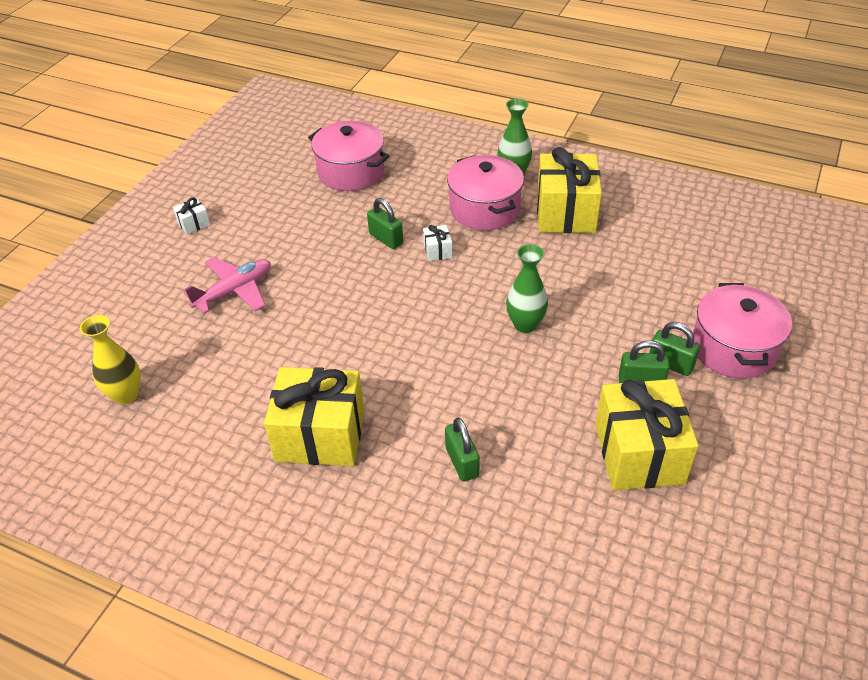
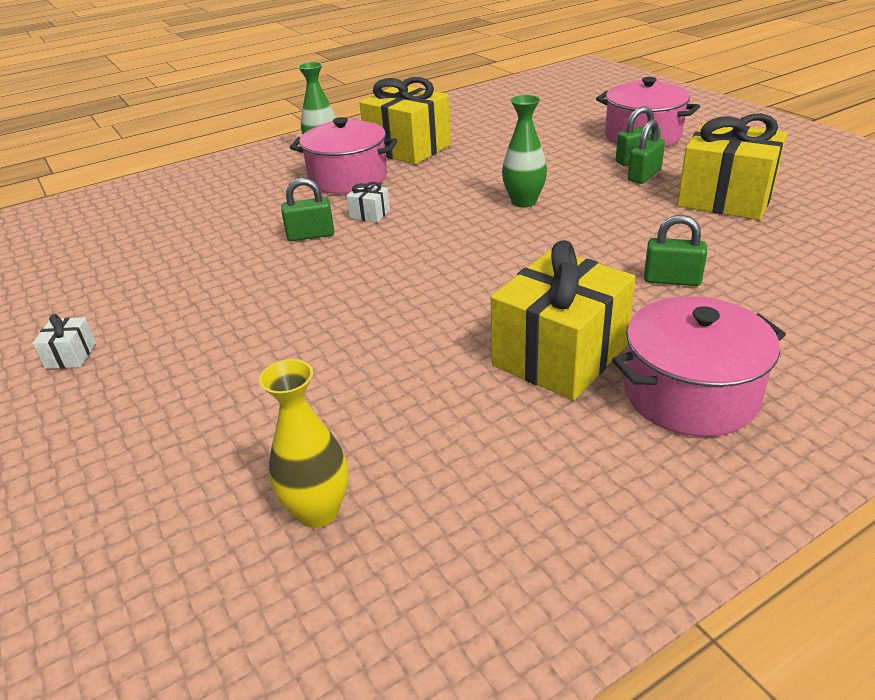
camera: 55 degrees left, 10 degrees down
pink plane [184,257,271,314] -> none
pink pot [308,121,390,191] -> pink pot moved to [612,296,786,437]

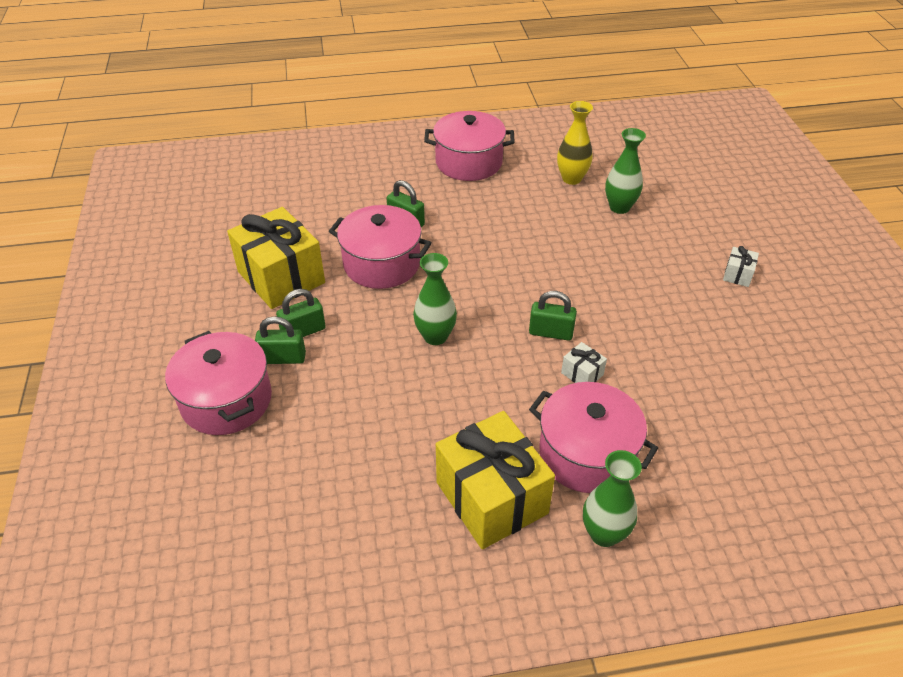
camera: 160 degrees left, 10 degrees up
white gift [32,314,96,369] -> white gift moved to [723,246,759,287]
yellow vase [259,359,349,528] -> yellow vase moved to [557,101,593,185]
green padlock [281,178,334,241] -> green padlock moved to [529,291,577,341]
yellow gift [491,240,636,400] -> none
none -> pink pot [329,205,432,289]
none -> green vase [605,128,646,214]

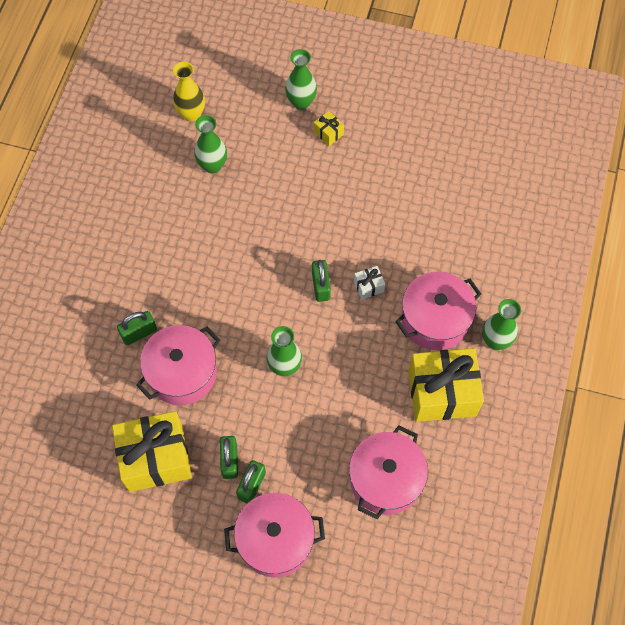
camera: 65 degrees left, 20 degrees up
pink pot [424,111,515,181] -> pink pot moved to [349,425,428,519]
green padlock [529,291,577,341] -> green padlock turned 45 degrees counterclockwise [312,260,331,302]
yellow vase [557,101,593,185] -> yellow vase moved to [173,61,205,122]
white gift [723,246,759,287] -> yellow gift [314,111,344,146]
none -> green vase [285,49,317,110]

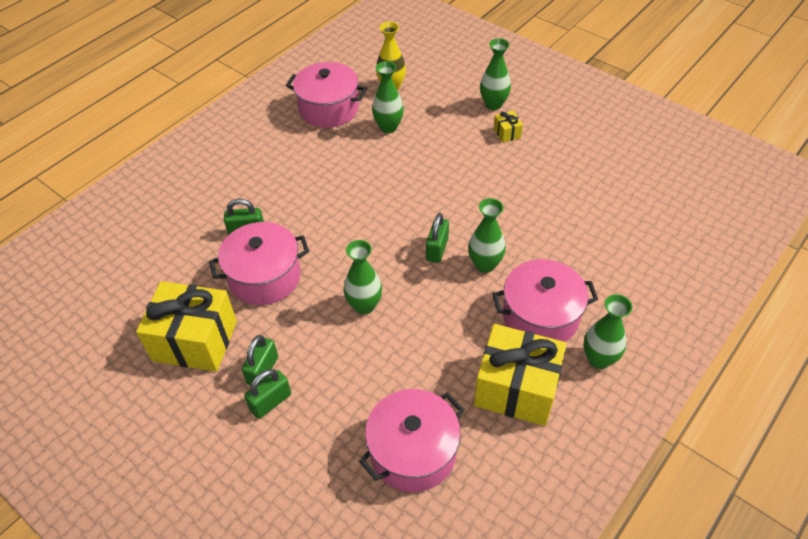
camera: 25 degrees right, 15 degrees down
pink pot [224,493,325,577] -> pink pot moved to [286,62,367,128]
white gift [354,266,385,299] -> green vase [468,198,506,273]

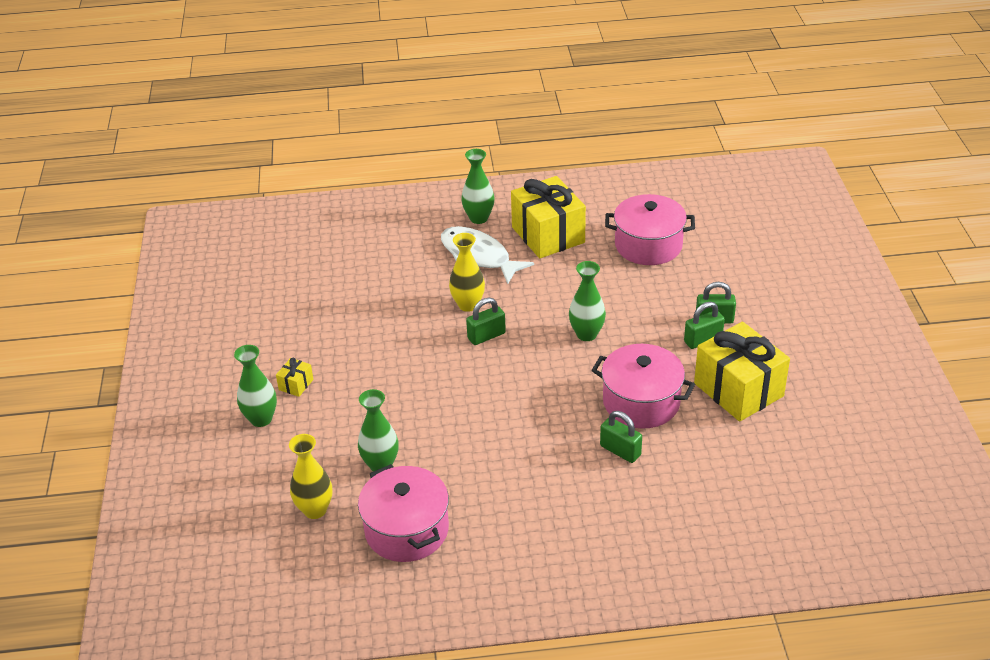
camera: 135 degrees left, 10 degrees down
green vase [468,198,506,273] -> yellow vase [449,233,485,312]
pink pot [492,259,598,342] -> white fish [441,226,534,284]

